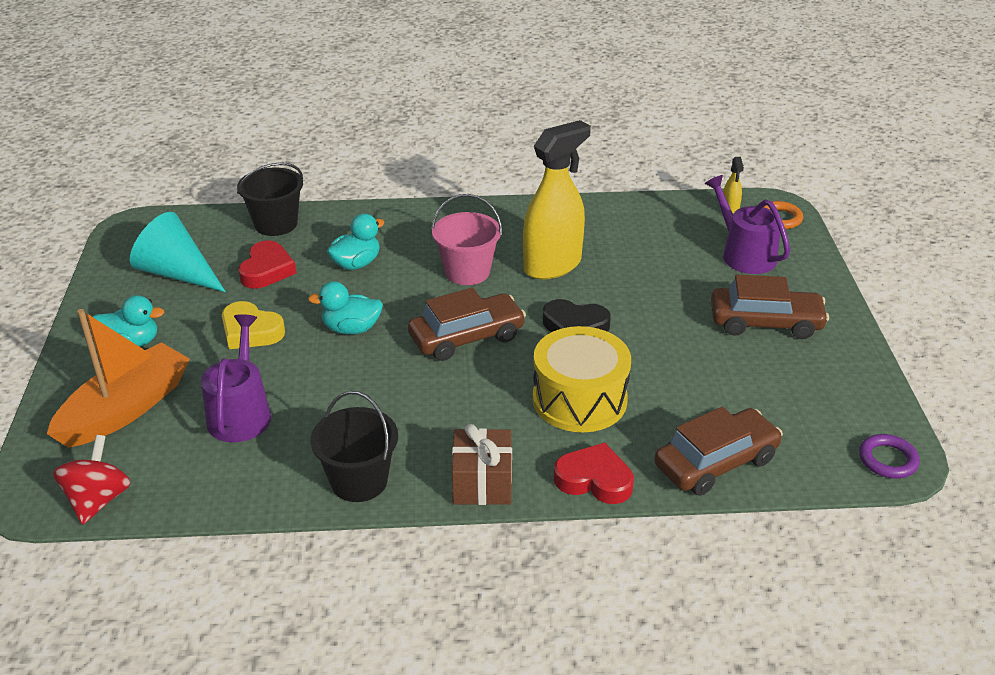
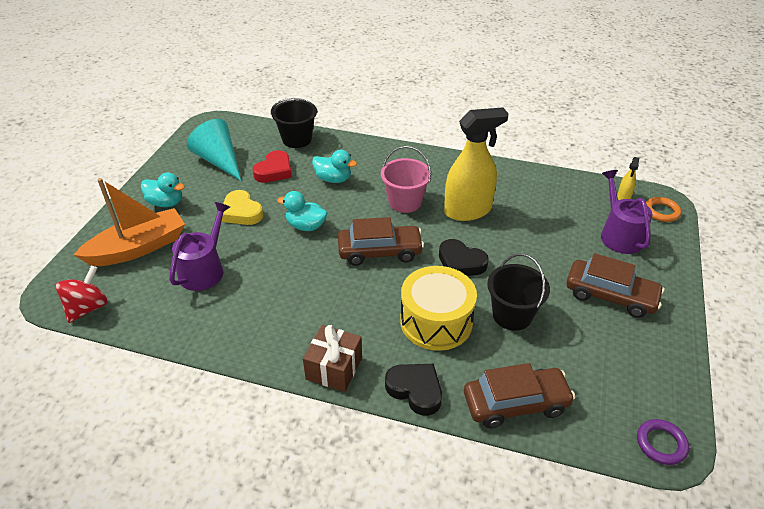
camera: 20 degrees right, 5 degrees up
black bucket [310,391,398,502] -> black bucket moved to [487,254,550,331]
turquoise duck [327,214,385,270] -> turquoise duck turned 45 degrees clockwise [312,150,357,183]
red heart [554,442,634,504] -> black heart [385,364,442,416]

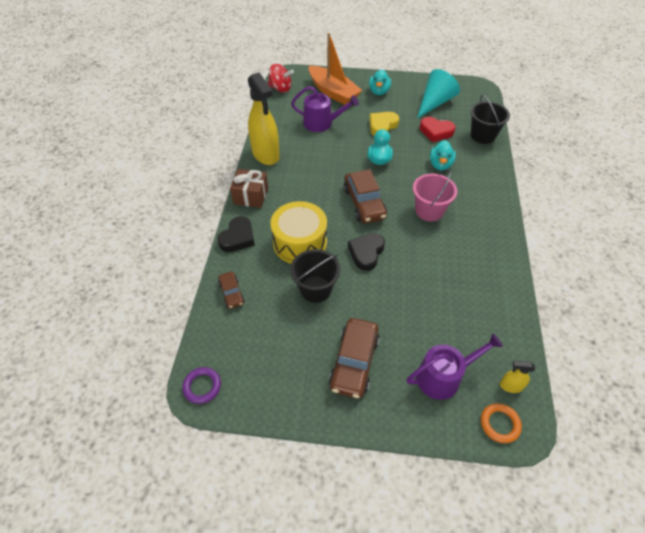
camera: 80 degrees right, 10 degrees up
yellow spray bottle [444,107,509,221] -> yellow spray bottle moved to [248,72,280,165]
brown car [464,363,575,429] -> brown car [218,271,245,309], size x0.55

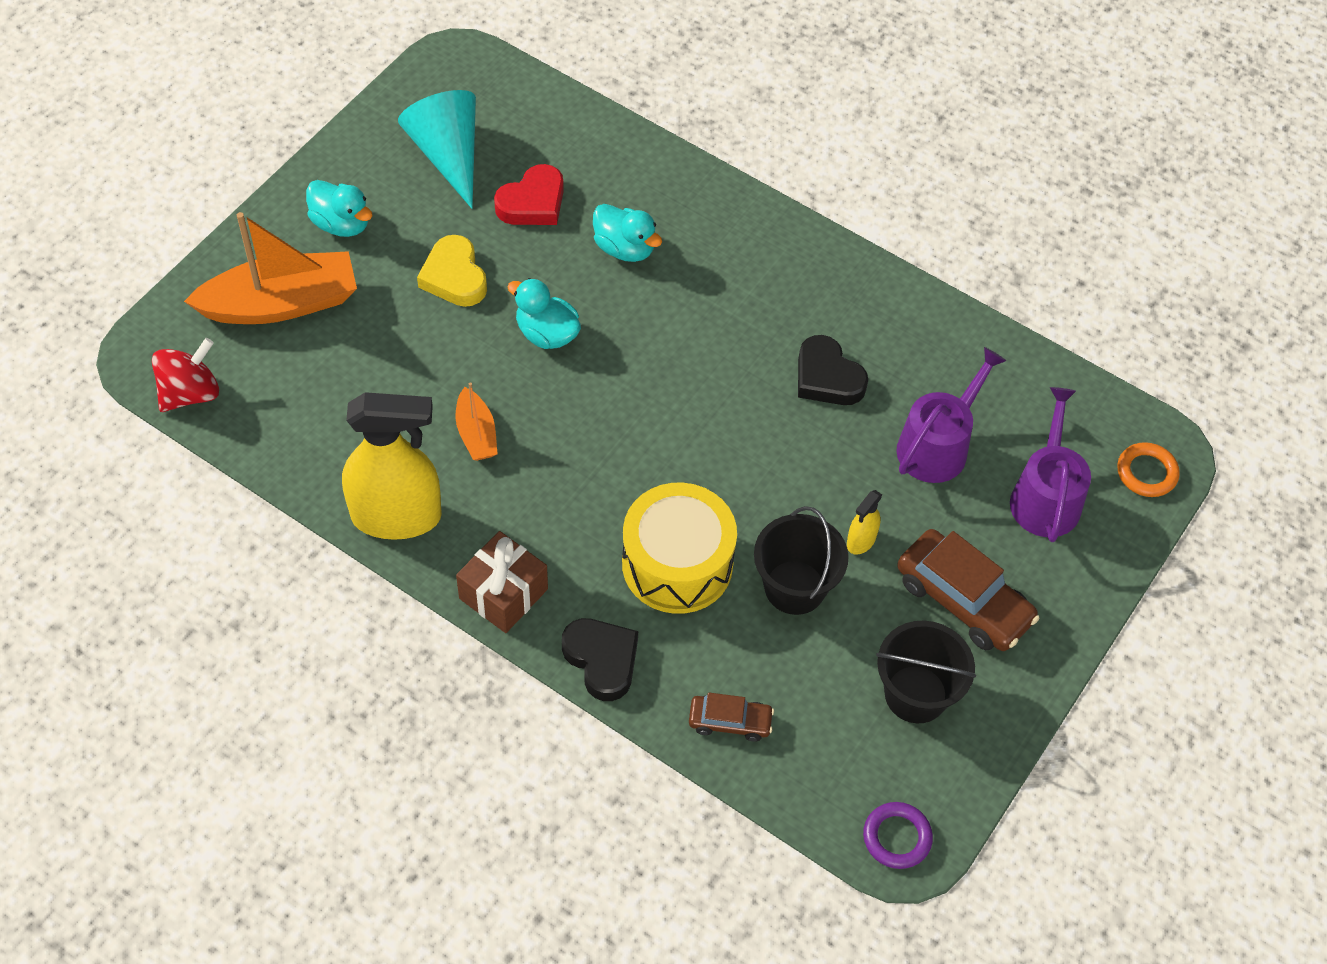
camera: 65 degrees left, 5 degrees up
purple watering can [291,86,359,132] -> purple watering can moved to [896,347,1006,483]
brown car [344,169,387,223] -> none
black heart [348,233,385,271] -> black heart moved to [798,335,868,405]
pink bucket [413,169,457,221] -> none
black bucket [471,95,510,144] -> black bucket moved to [876,621,976,723]
yellow spray bottle [500,360,535,393] -> yellow spray bottle moved to [847,490,882,555]
none -> orange boat [456,382,498,461]

